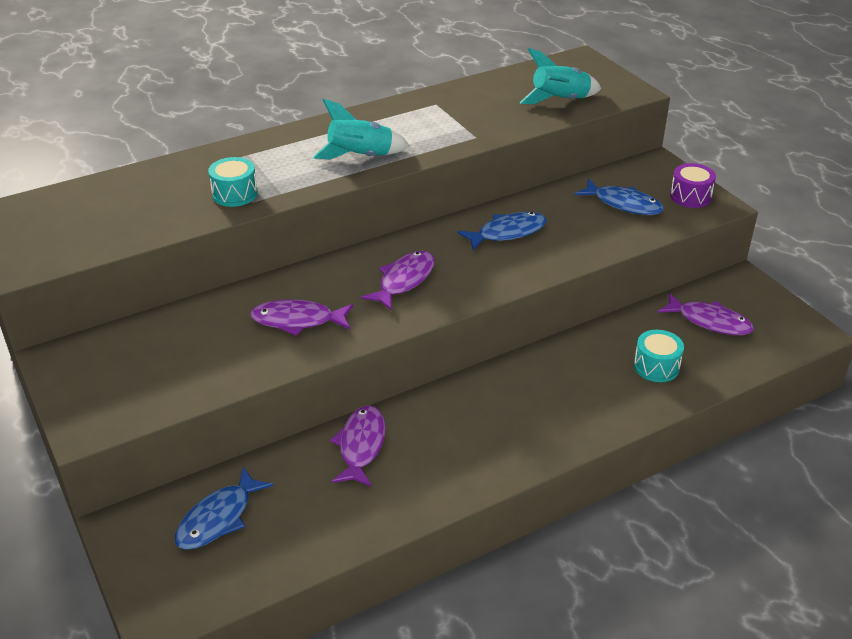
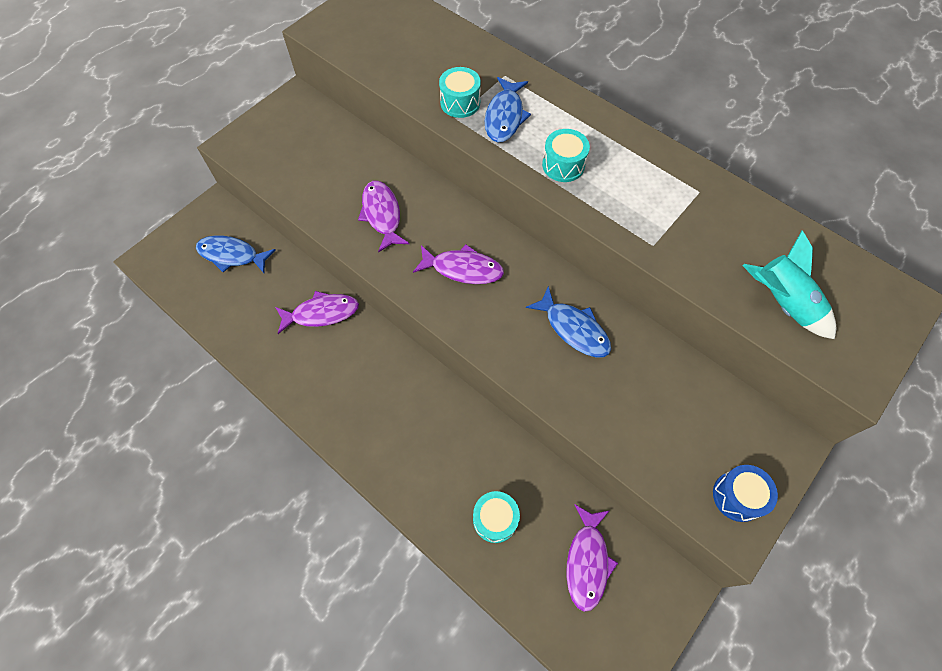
camera: 70 degrees right, 25 degrees up
turquoise rocket [313,99,410,159] -> turquoise drum [542,129,590,182]
blue fish [575,179,664,215] -> blue fish moved to [485,77,531,143]
purple drum [670,163,716,208] -> blue drum [713,465,778,522]

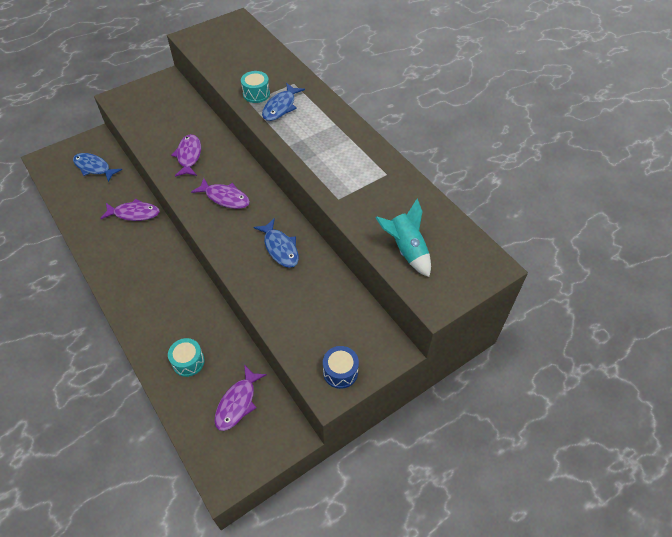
camera: 15 degrees right, 10 degrees down
turquoise drum [542,129,590,182] -> none

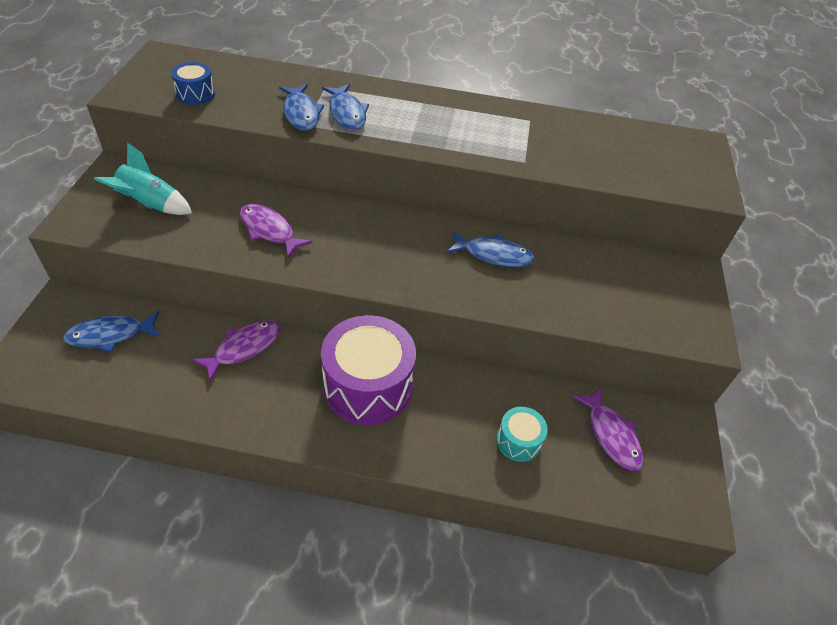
camera: 50 degrees left, 5 degrees down
purple fish [191,178,250,209] -> none
turquoise drum [241,71,270,103] -> blue fish [279,84,324,131]
blue drum [323,346,359,389] -> blue drum moved to [171,62,215,105]
turquoise rocket [375,199,431,277] -> turquoise rocket moved to [94,142,192,215]
none -> purple drum [321,315,416,425]

